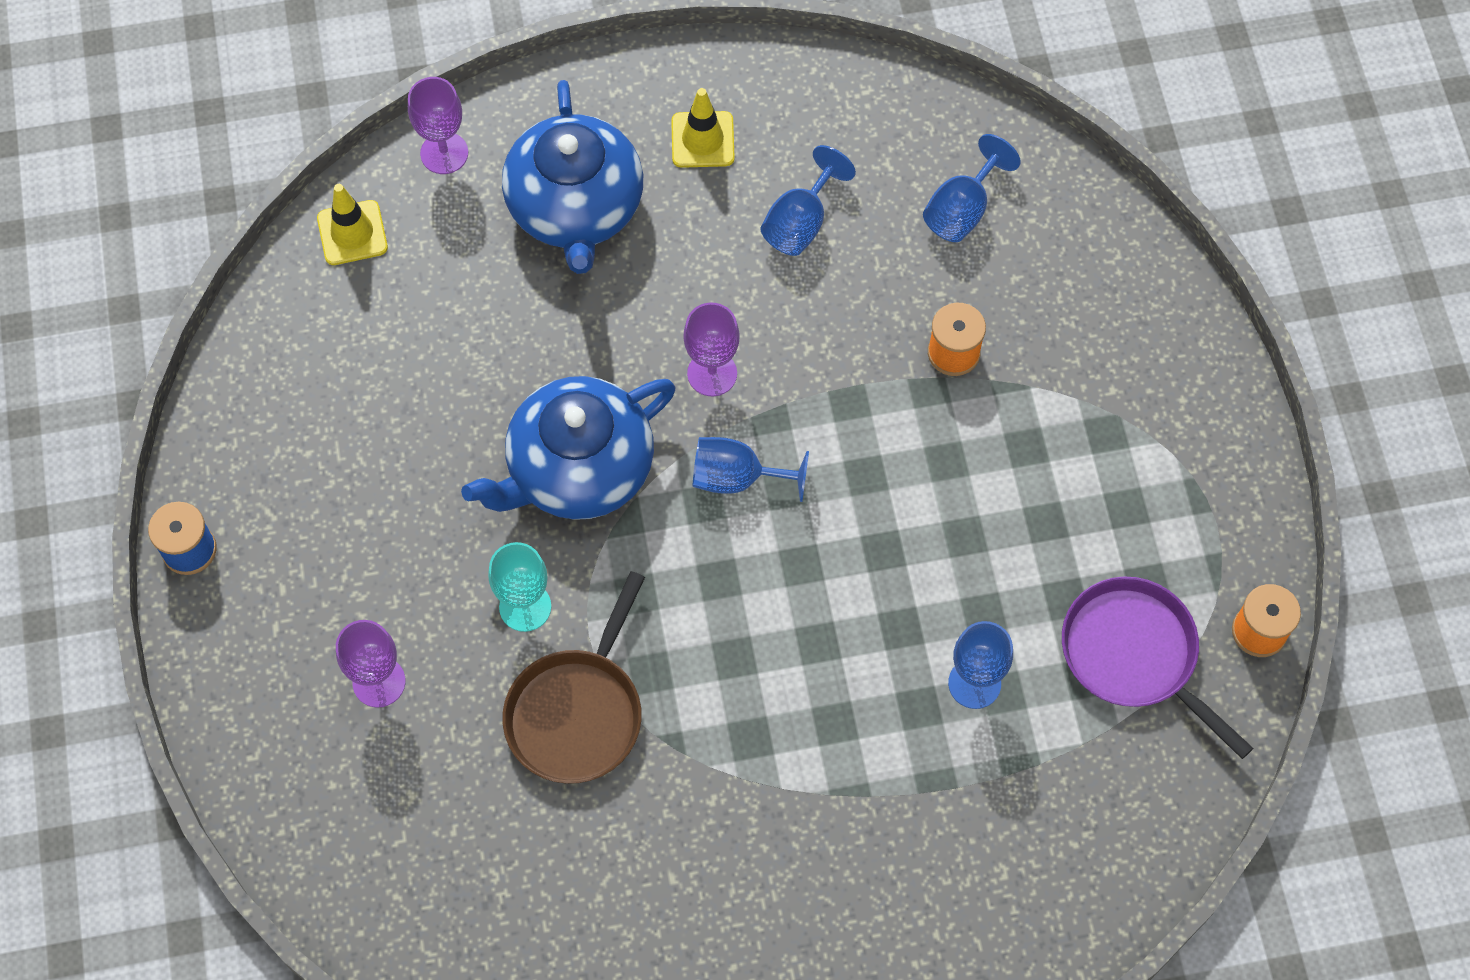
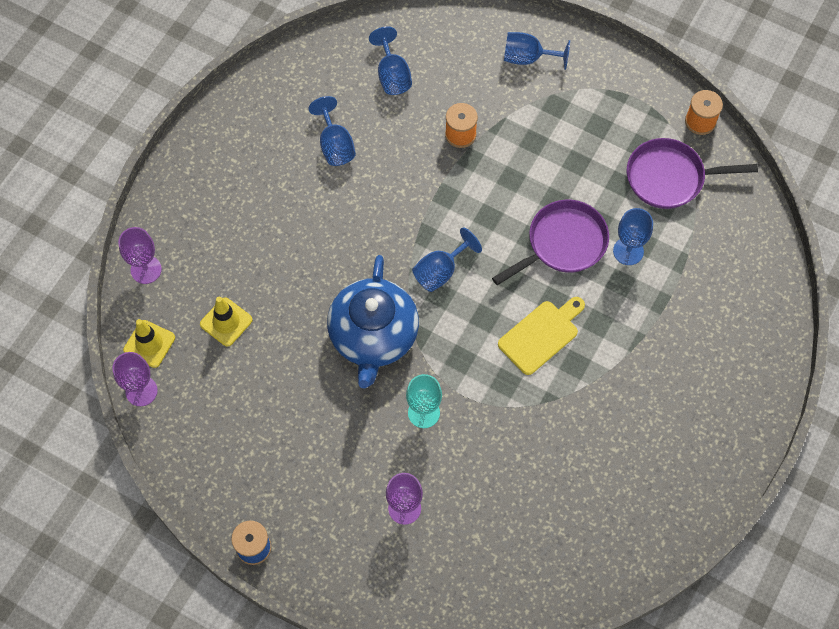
camera: 50 degrees left, 0 degrees up
blue teapot [502,80,643,274] -> none
brown pan [502,571,645,784] -> none
yellow traffic cone [671,88,735,168] -> yellow traffic cone moved to [200,297,253,347]
purple goblet [684,303,740,396] -> purple goblet moved to [112,352,158,406]
none -> purple pan [492,200,609,285]
none -> yellow cutting board [498,297,585,375]
none -> blue goblet [504,32,570,70]

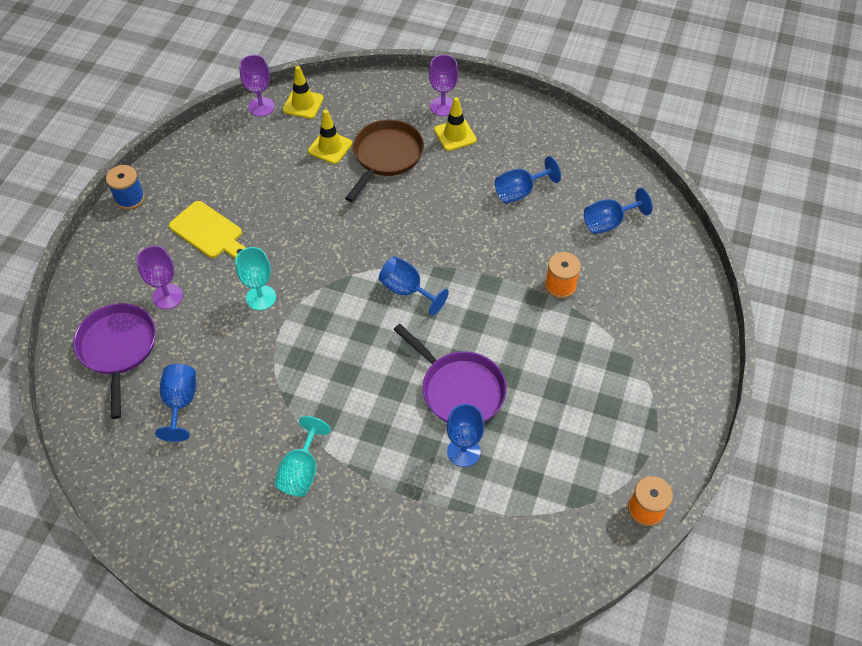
camera: 80 degrees right, 10 degrees down
purple goblet [118,227,162,284] -> purple goblet moved to [429,54,458,116]
blue teapot [327,255,419,388] -> none
yellow cutting board [498,297,585,375] -> yellow cutting board moved to [169,201,246,259]
blue goblet [504,32,570,70] -> blue goblet moved to [155,364,196,442]
purple pan [627,138,758,209] -> purple pan moved to [73,303,156,419]
none -> turquoise goblet [274,416,331,497]
none -> brown pan [345,120,424,202]
none -> yellow traffic cone [434,97,477,151]

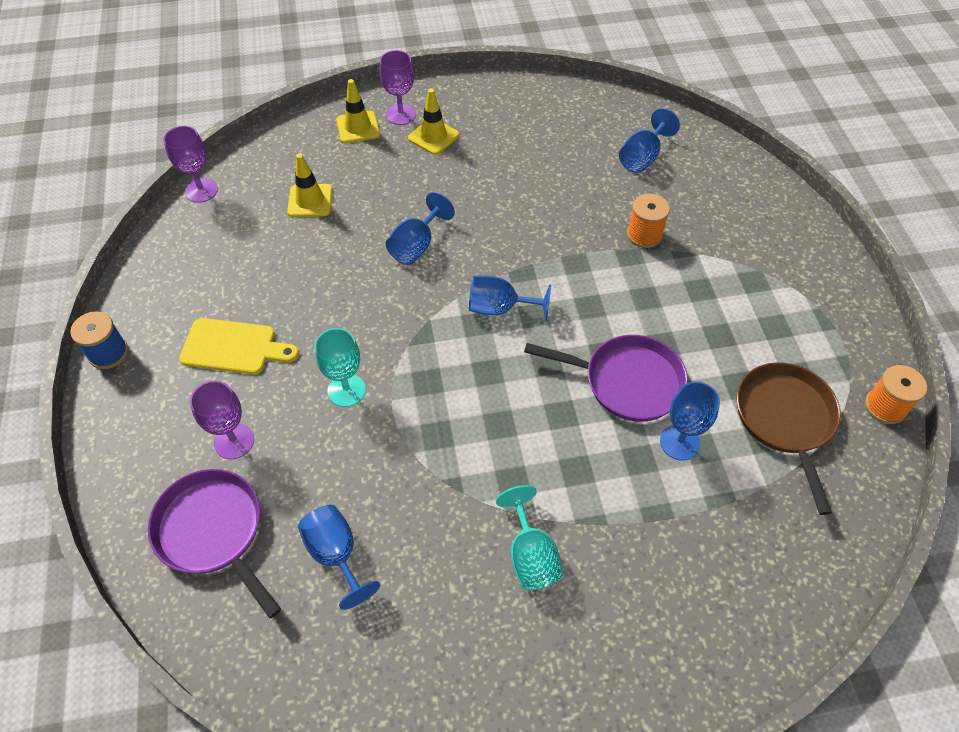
camera: 30 degrees left, 0 degrees up
yellow traffic cone [283,66,324,119] -> yellow traffic cone moved to [336,79,380,143]
brown pan [345,120,424,202] -> brown pan moved to [737,362,841,515]
blue goblet [495,156,561,203] -> blue goblet moved to [386,192,455,265]

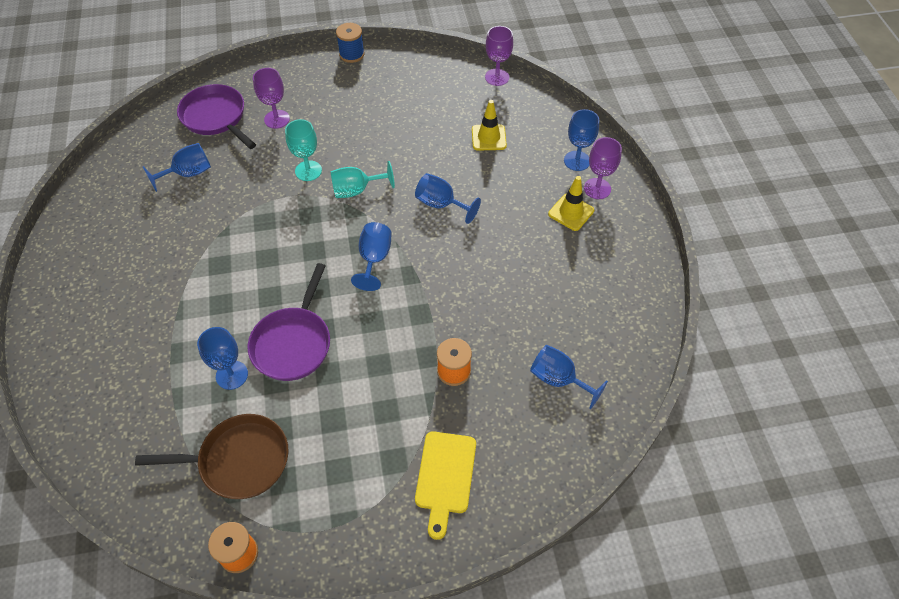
camera: 90 degrees right, 0 degrees up
purple pan [148,469,281,618] -> purple pan turned 90 degrees counterclockwise [177,84,256,149]
yellow cutting board [179,318,299,374] -> yellow cutting board moved to [415,431,476,540]
yellow traffic cone [336,79,380,143] -> blue goblet [564,109,599,171]
turquoise goblet [496,485,564,590] -> turquoise goblet moved to [331,161,395,198]

